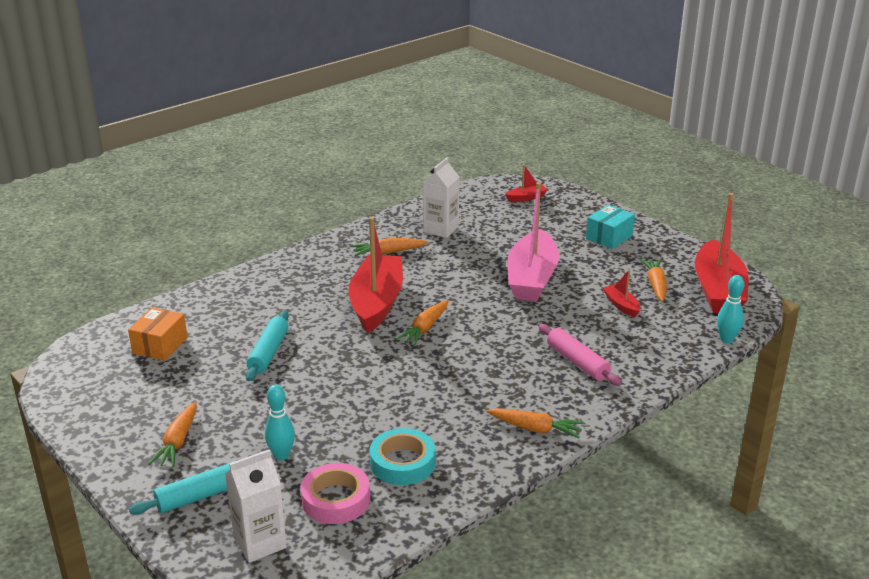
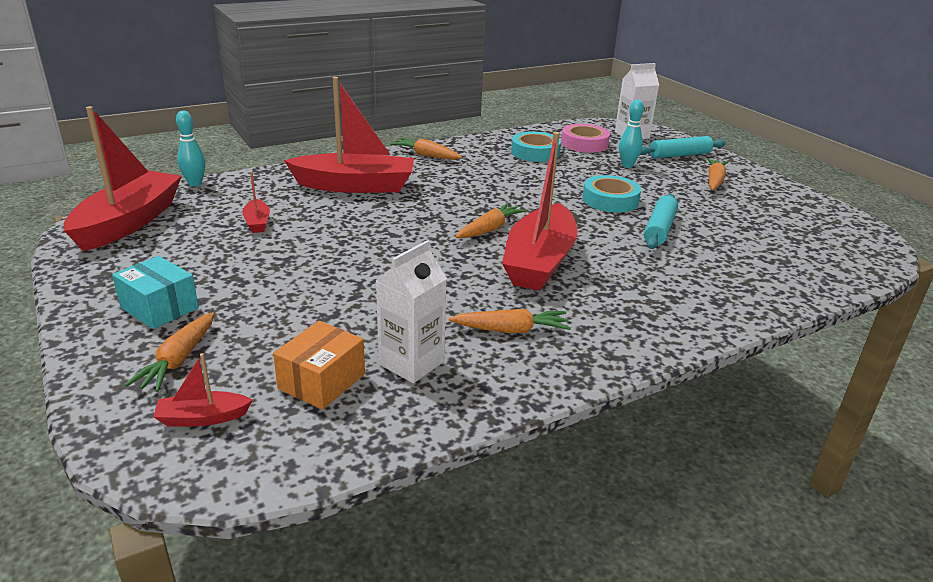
camera: 170 degrees left, 0 degrees up
orange box [128,307,188,361] -> orange box moved to [273,321,365,410]
pink boat [507,182,559,301] -> none
pink rolling pin [539,324,622,386] -> red boat [284,77,414,193]
turquoise box [586,205,635,249] -> turquoise box turned 75 degrees clockwise [112,256,199,329]
orange carrot [640,259,667,302] -> orange carrot moved to [125,312,214,392]
none -> turquoise tape [582,175,641,212]

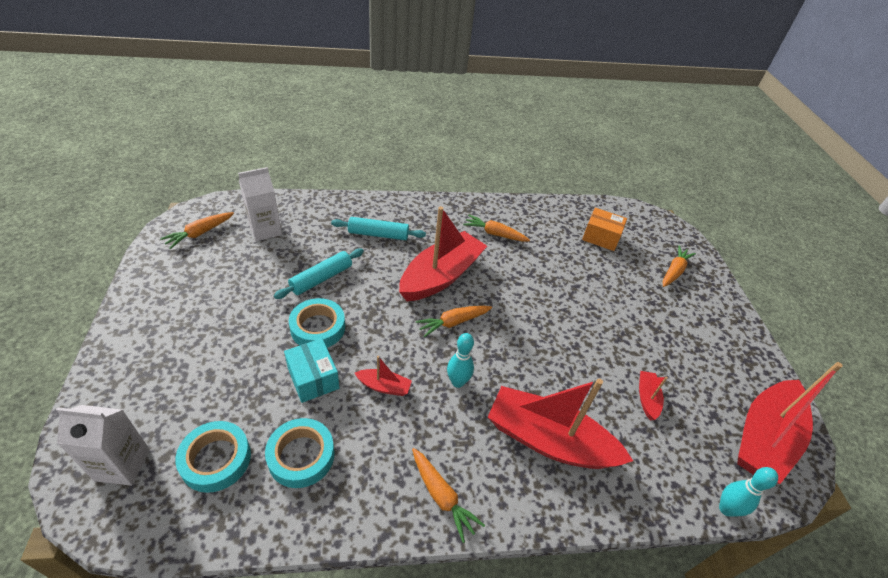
camera: 160 degrees left, 15 degrees up
turquoise box [112,256,199,329] -> turquoise box moved to [284,338,339,403]
red boat [154,353,253,427] -> red boat moved to [355,356,412,396]
orange box [273,321,365,410] -> orange box turned 60 degrees clockwise [582,208,627,251]
white carton [376,240,447,383] -> white carton moved to [238,167,282,241]
pink tape [561,124,610,153] -> turquoise tape [175,421,251,493]
turquoise bowling pin [619,99,644,168] -> turquoise bowling pin moved to [447,333,474,388]
turquoise rolling pin [640,136,726,159] -> turquoise rolling pin moved to [331,217,426,240]
orange carrot [707,158,728,190] -> orange carrot moved to [160,212,234,249]

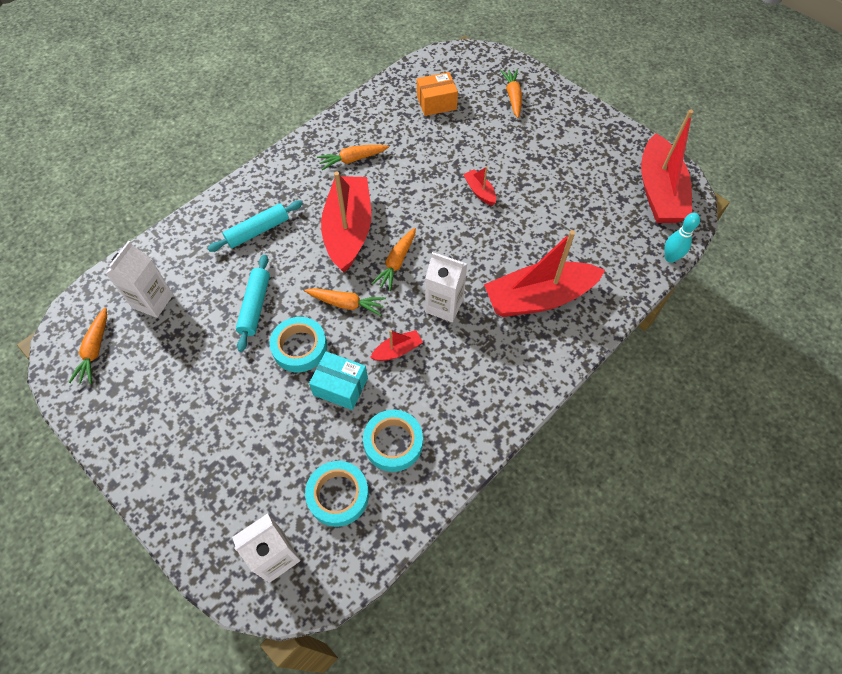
camera: 35 degrees left, 15 degrees up
orange carrot [412,448,485,543] -> orange carrot moved to [304,288,386,316]
turquoise bowling pin [447,333,474,388] -> white carton [425,252,467,322]
red boat [639,371,668,420] -> red boat moved to [463,166,496,206]

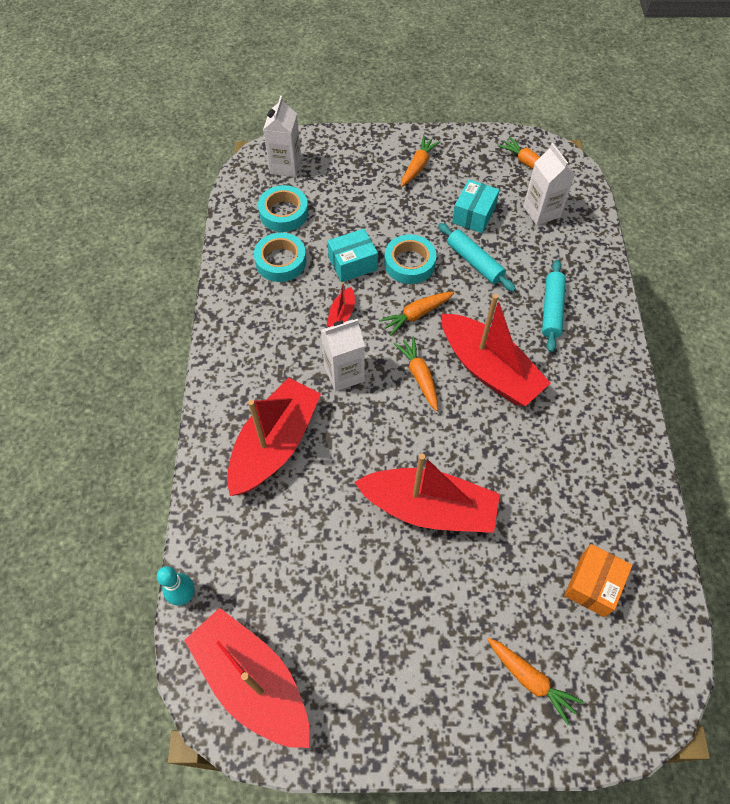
camera: 135 degrees right, 0 degrees up
orange carrot [317,145,389,170] -> orange carrot moved to [401,136,441,187]
red boat [463,166,496,206] -> red boat [354,454,500,533], size x2.32
none -> turquoise box [452,179,500,233]

